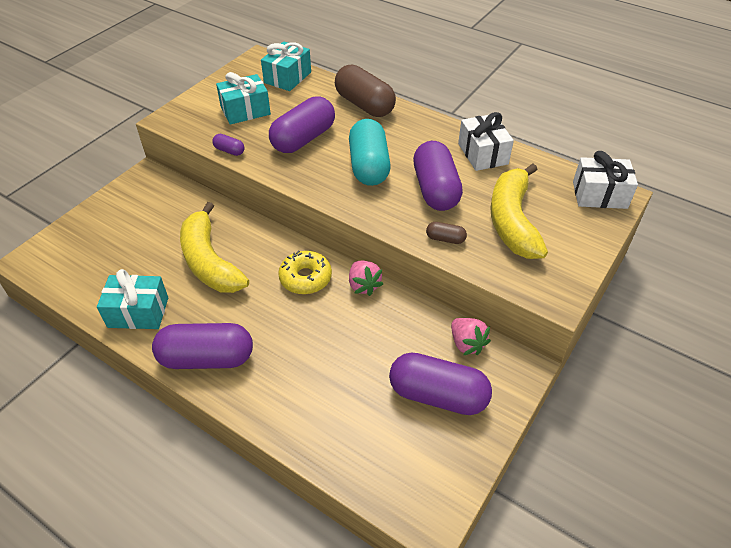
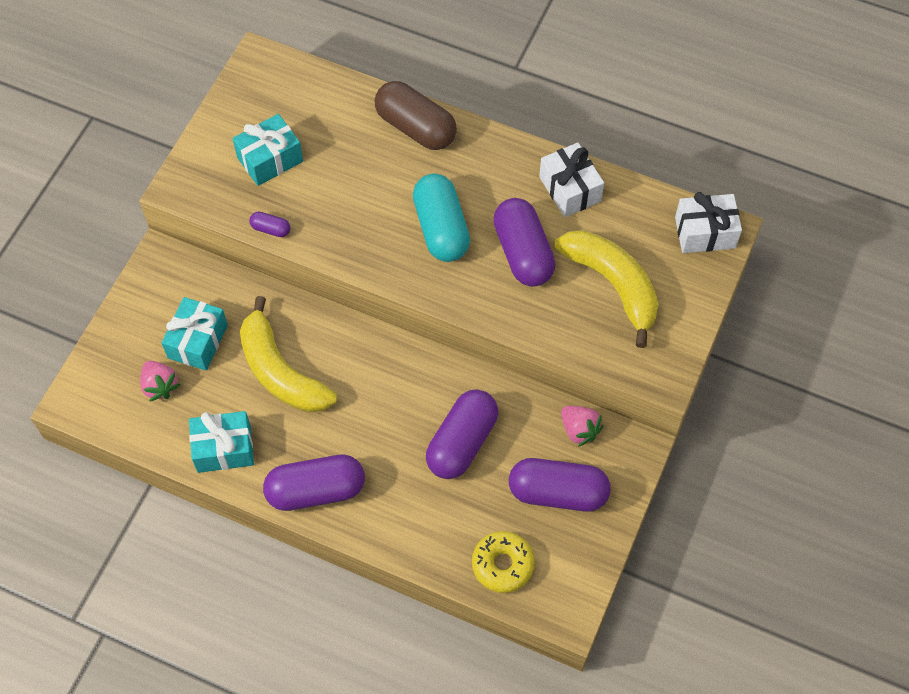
camera: 10 degrees left, 15 degrees up
turquoise gift [261,41,311,91] -> turquoise gift moved to [162,297,228,371]
purple capsule [269,96,335,153] -> purple capsule moved to [426,390,498,479]
yellow donut [278,251,332,294] -> yellow donut moved to [472,531,535,593]
pink strawberry [349,261,383,296] -> pink strawberry moved to [140,361,180,402]
brown capsule [426,222,467,244] -> none
yellow banana [490,163,548,259] -> yellow banana turned 150 degrees clockwise [555,230,659,348]

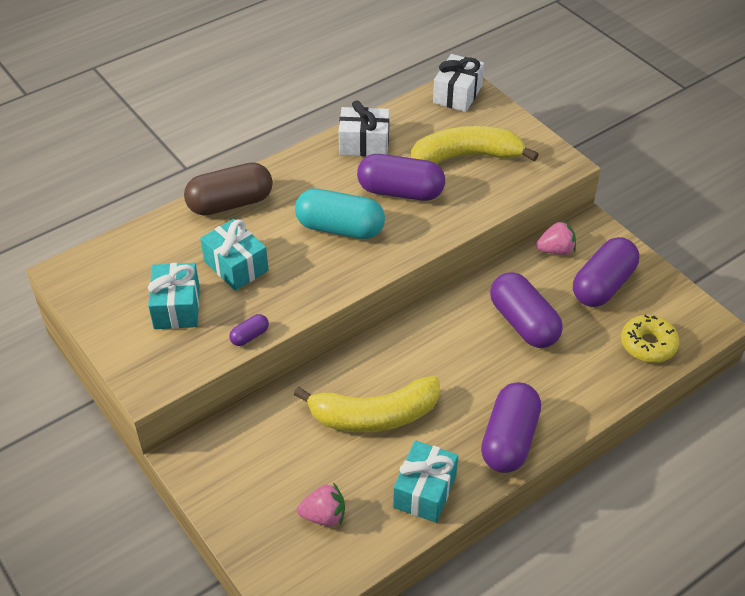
camera: 60 degrees left, 15 degrees down
turquoise gift [162,297,228,371] -> turquoise gift moved to [200,219,269,291]

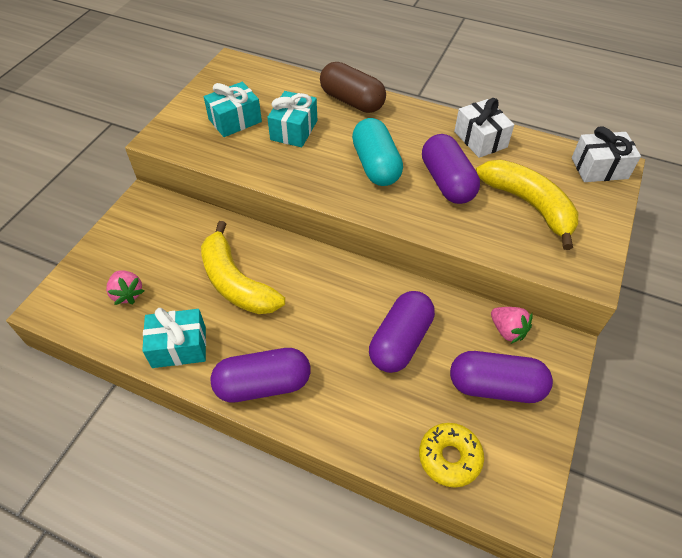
camera: 60 degrees right, 5 degrees up
purple capsule [229,314,269,346] -> none

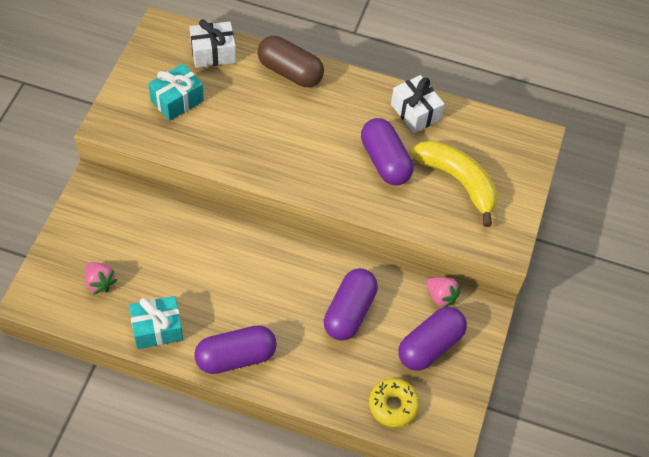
camera: 10 degrees left, 5 degrees up
yellow banana [201,221,285,314] -> none
turquoise gift [267,91,317,147] -> none
turquoise capsule [352,118,403,186] -> none
purple capsule [450,351,553,403] -> purple capsule turned 45 degrees counterclockwise [398,307,467,371]
white gift [572,127,641,182] -> white gift moved to [190,19,236,68]

